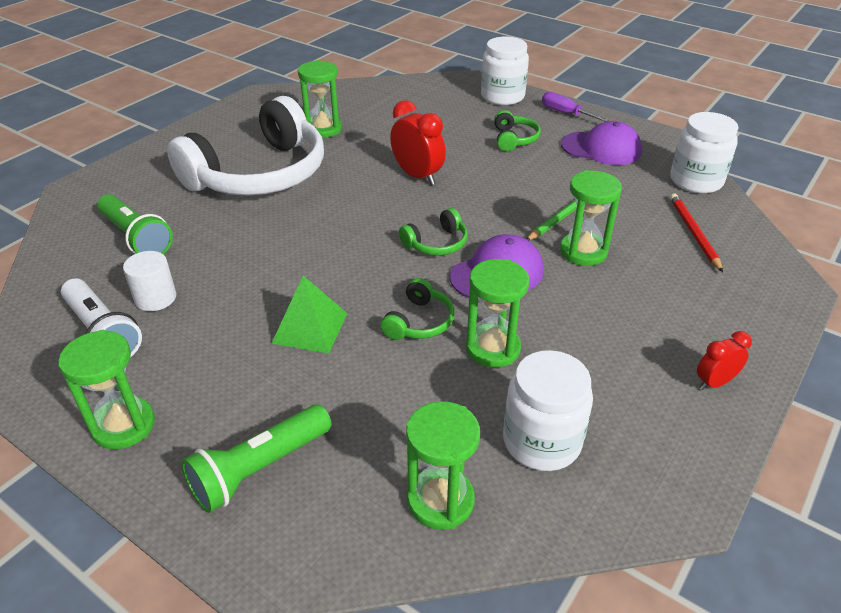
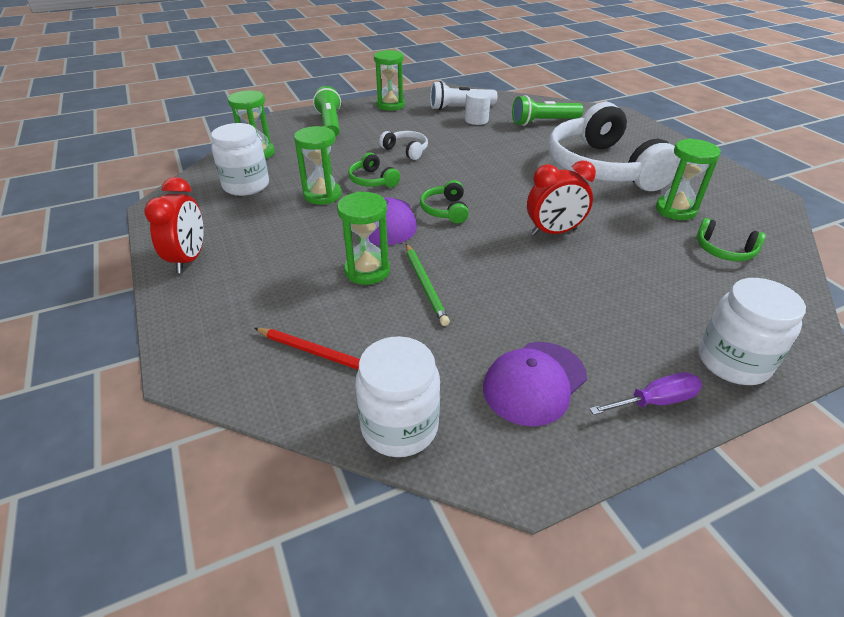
camera: 120 degrees right, 0 degrees up
green pyramid [271,276,348,353] -> white headphones [379,131,428,160]
green headphones [494,110,541,151] -> green headphones moved to [696,218,766,261]
red clock [697,331,752,390] -> red clock [144,177,204,273], size x1.68

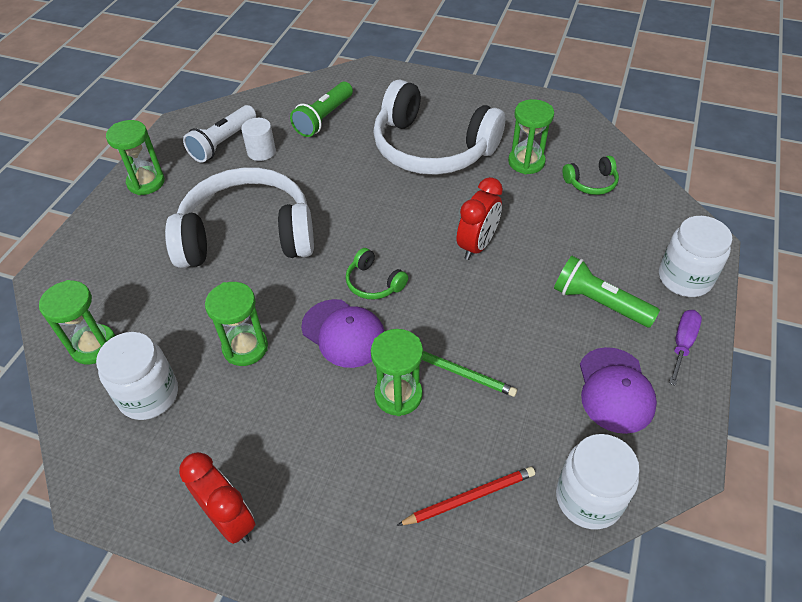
camera: 45 degrees left, 10 degrees up
green flashlight [313,86,341,137] -> green flashlight moved to [554,256,660,327]
green headphones [348,153,400,188] -> none
white headphones [379,131,428,160] -> white headphones [165,167,314,268], size x2.48

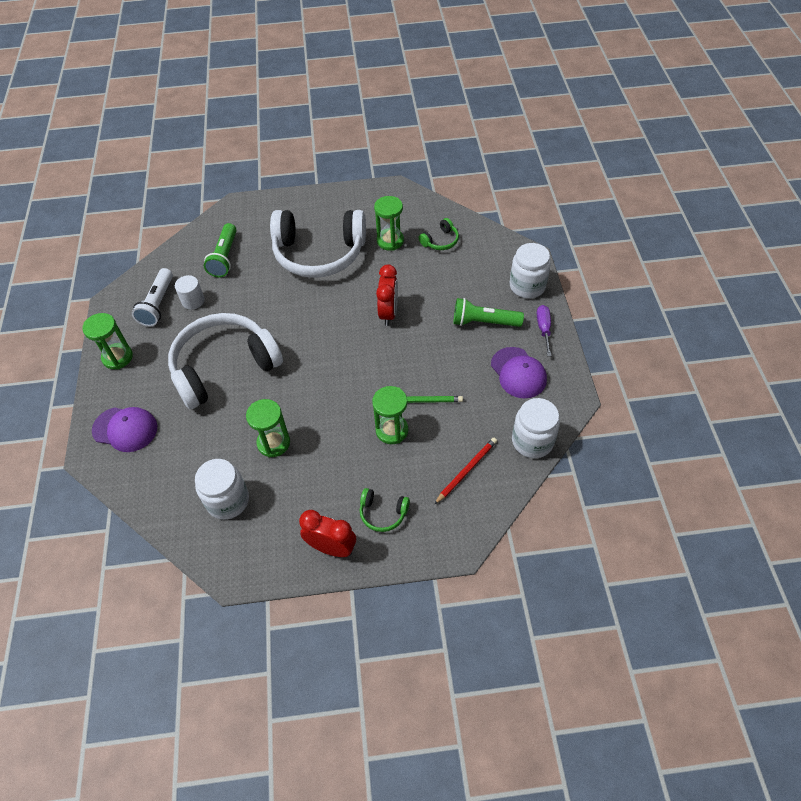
camera: 25 degrees left, 5 degrees up
green hourglass [39,280,115,364] -> none
purple cap [301,299,384,368] -> purple cap moved to [92,407,157,452]
green headphones [346,248,408,299] -> green headphones moved to [360,488,410,532]

